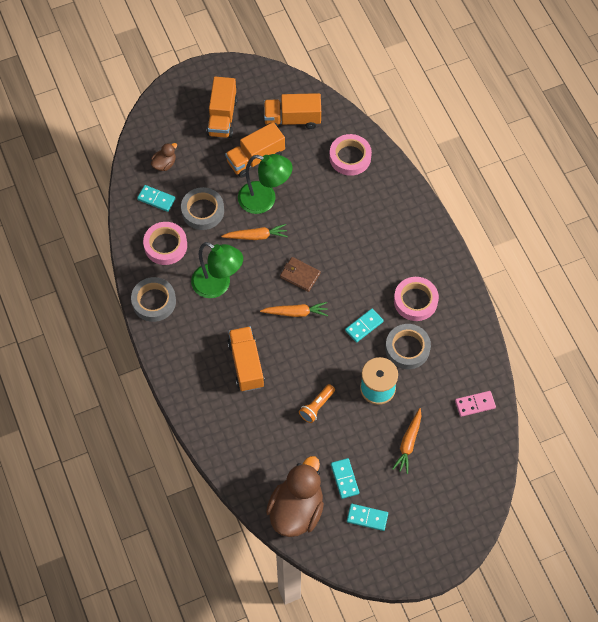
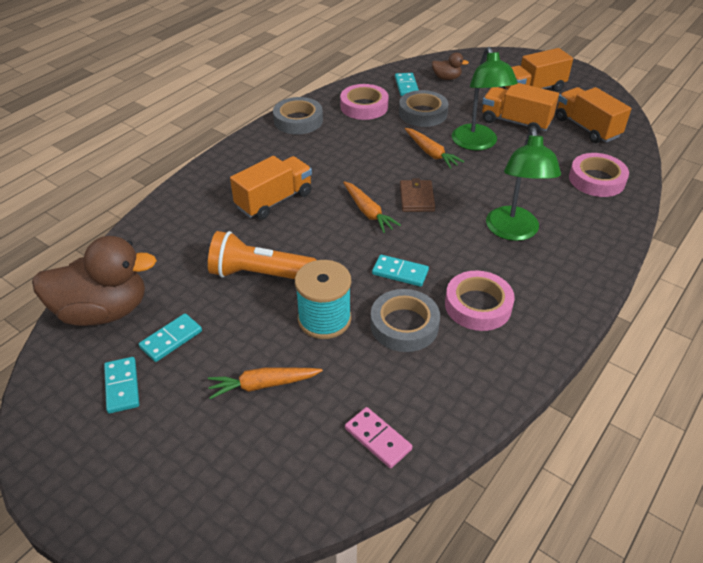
camera: 60 degrees right, 20 degrees down
green lamp [191,242,243,298] -> green lamp moved to [486,128,561,241]
orange flashlight [299,384,335,423] -> orange flashlight [208,231,316,279], size x1.71

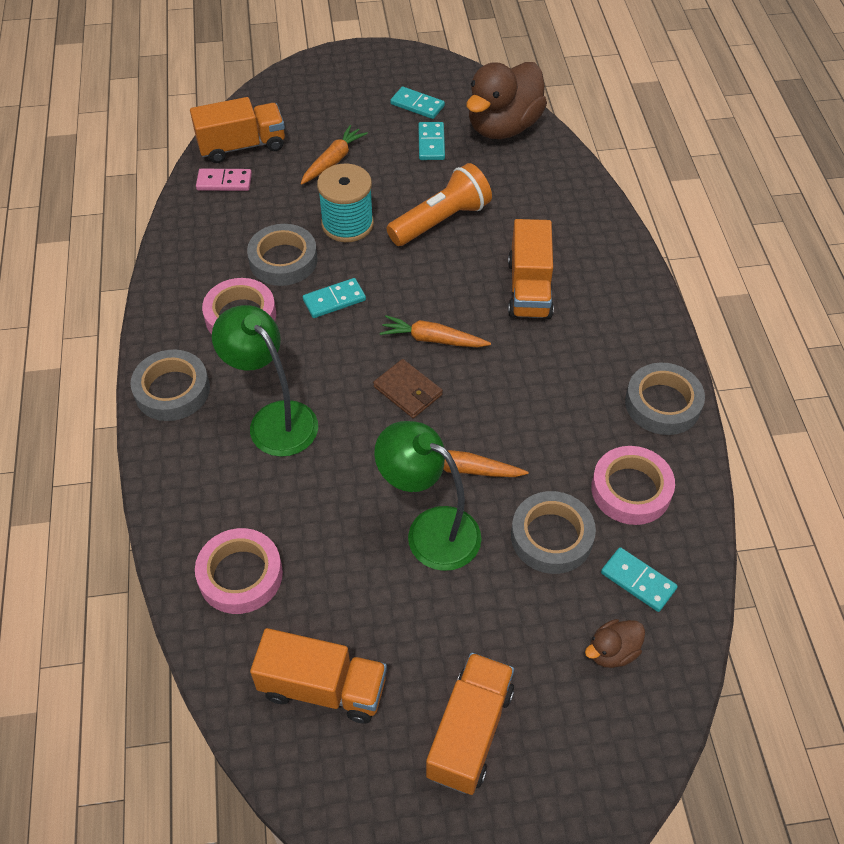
camera: 135 degrees right, 10 degrees up
orange truck [482,83,559,134] -> orange truck moved to [190,97,285,163]
none -> grey tape [130,350,210,421]

